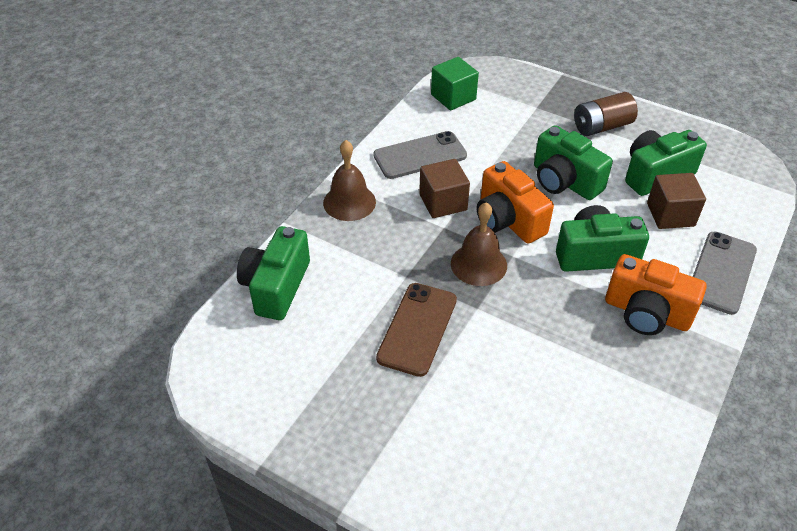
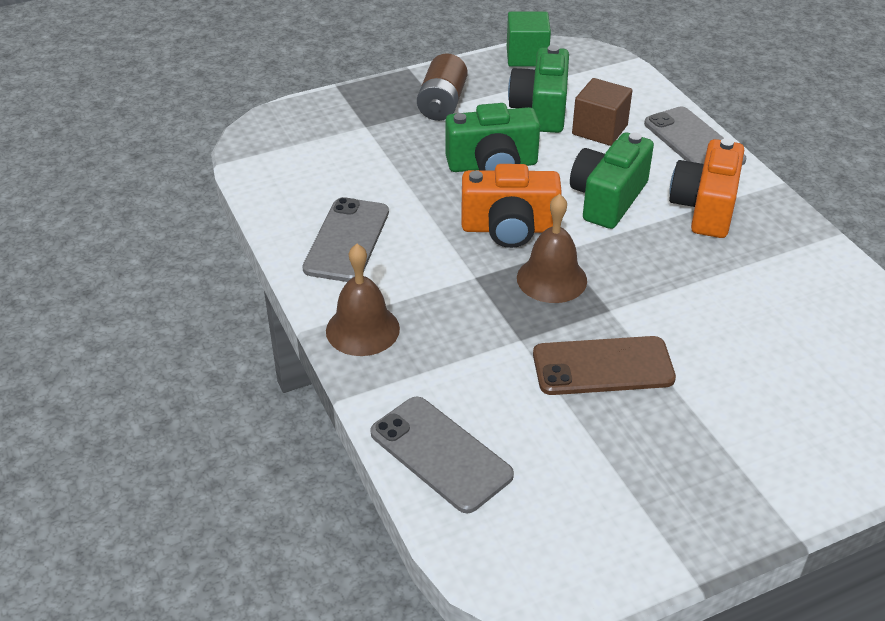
camera: 55 degrees left, 5 degrees down
green camera [237,226,310,320] -> grey phone [370,397,514,513]
brown phone [376,283,457,377] -> brown phone turned 60 degrees counterclockwise [533,336,676,395]
brown cube [419,159,470,218] -> none
green cube [431,57,479,111] -> green cube moved to [507,12,551,67]
orange camera [605,254,707,335] -> orange camera turned 135 degrees clockwise [669,138,744,238]

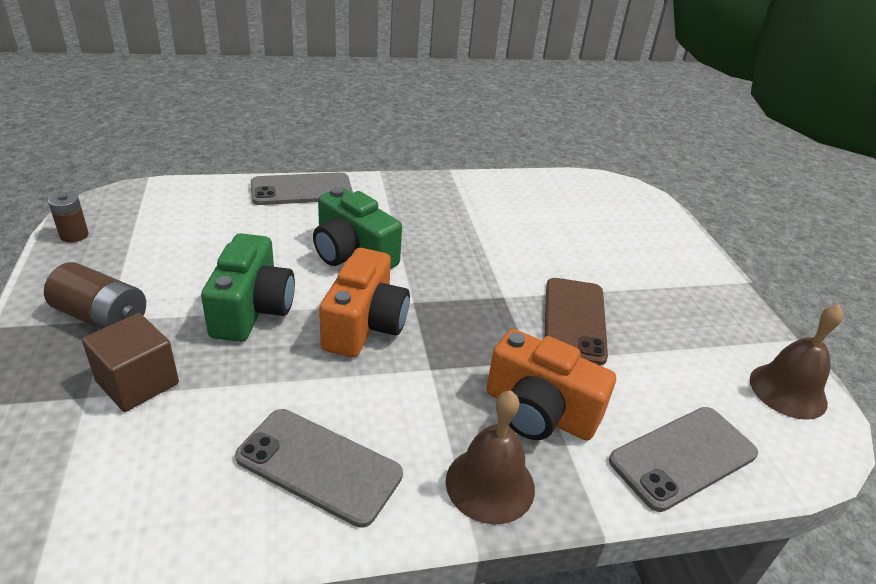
camera: 80 degrees left, 5 degrees down
green cube [507,12,551,67] -> brown battery [48,192,89,243]
green camera [508,45,569,133] -> none
brown bell [517,194,587,303] -> brown bell moved to [750,305,843,420]
brown cube [572,78,632,146] -> brown cube moved to [82,313,179,412]
orange camera [669,138,744,238] -> orange camera moved to [486,329,616,440]

